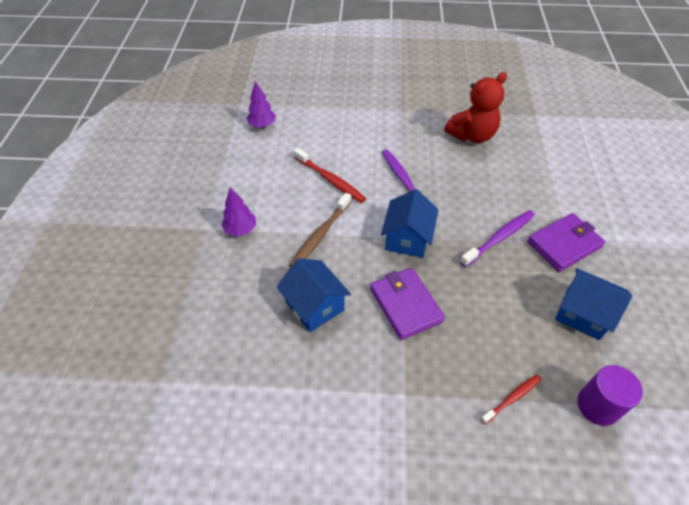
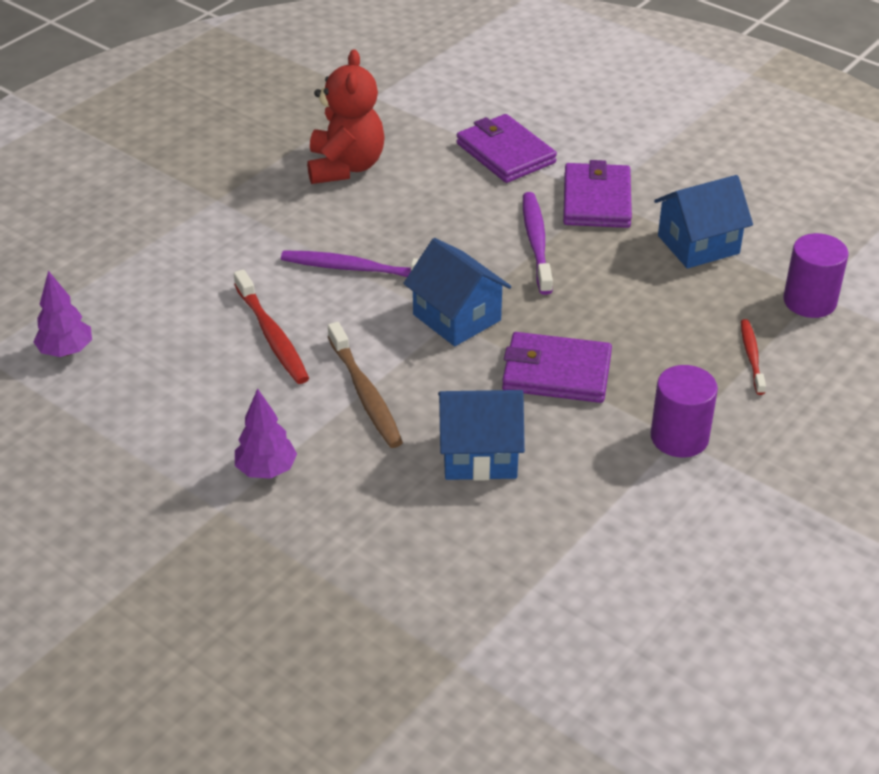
camera: 55 degrees left, 10 degrees down
red toothbrush [294,148,366,203] -> red toothbrush turned 75 degrees clockwise [234,269,309,384]
none -> purple wallet [457,114,557,183]
none -> purple cylinder [651,365,718,458]

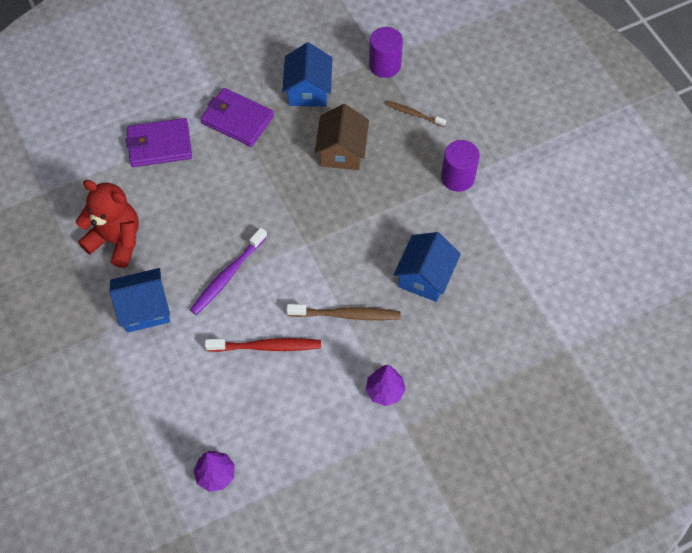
camera: 65 degrees left, 20 degrees up
blue house [403,238,511,346] -> blue house moved to [110,268,170,333]
purple wallet [502,332,612,403] -> none
purple toothbrush [523,192,553,295] -> none
red toothbrush [741,319,766,395] -> brown toothbrush [385,101,446,127]
none -> brown house [314,104,369,170]

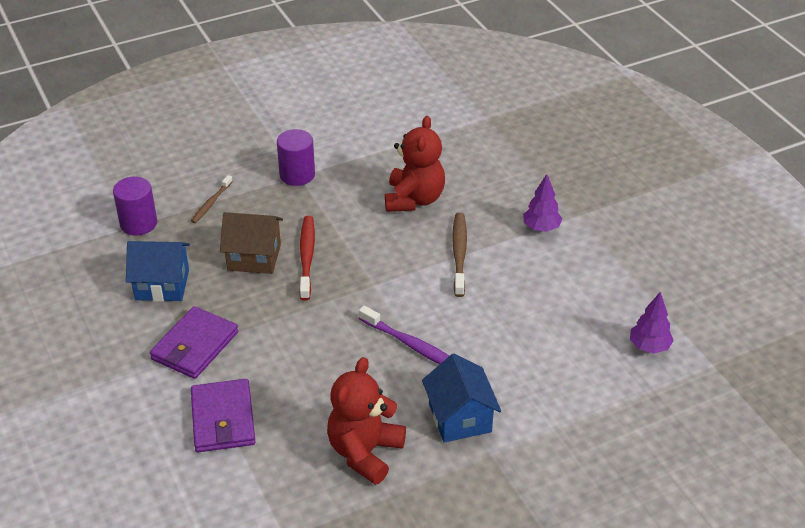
camera: 90 degrees left, 20 degrees down
red toothbrush [205,338,321,352] -> red toothbrush moved to [299,216,315,301]
blue house [394,232,461,302] -> red teddy bear [385,116,445,212]

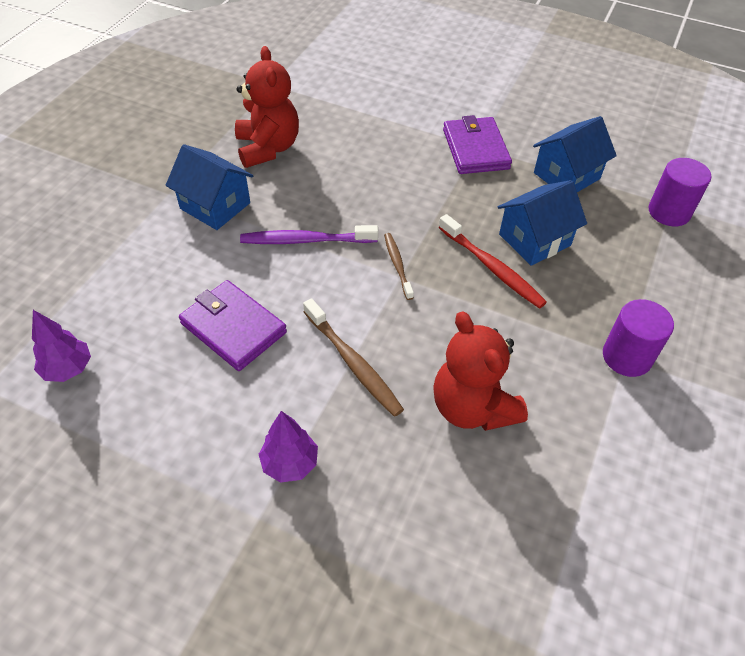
camera: 140 degrees right, 10 degrees up
brown toothbrush [191,175,233,223] -> brown toothbrush moved to [384,233,414,300]
purple wallet [191,379,256,452] -> purple wallet moved to [179,280,287,371]
brown house [220,212,283,274] -> blue house [498,180,587,266]

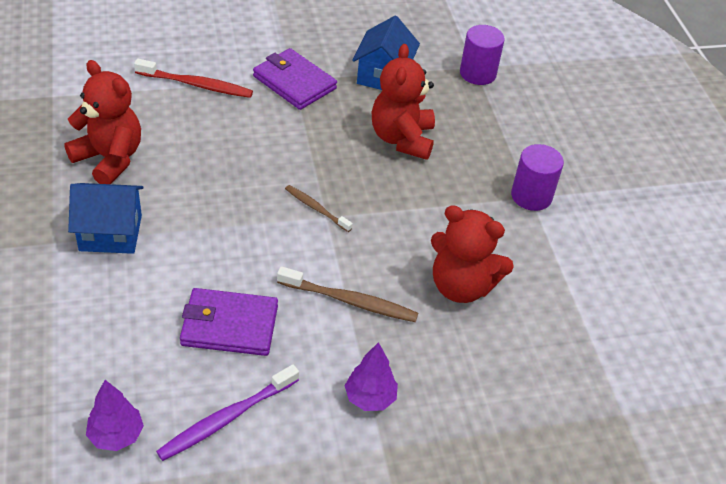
camera: 40 degrees left, 5 degrees down
purple toothbrush [240,225,378,244] -> purple toothbrush moved to [156,364,299,461]
red toothbrush [438,214,547,309] -> red toothbrush moved to [134,58,253,98]
blue house [498,180,587,266] -> red teddy bear [372,44,435,160]

